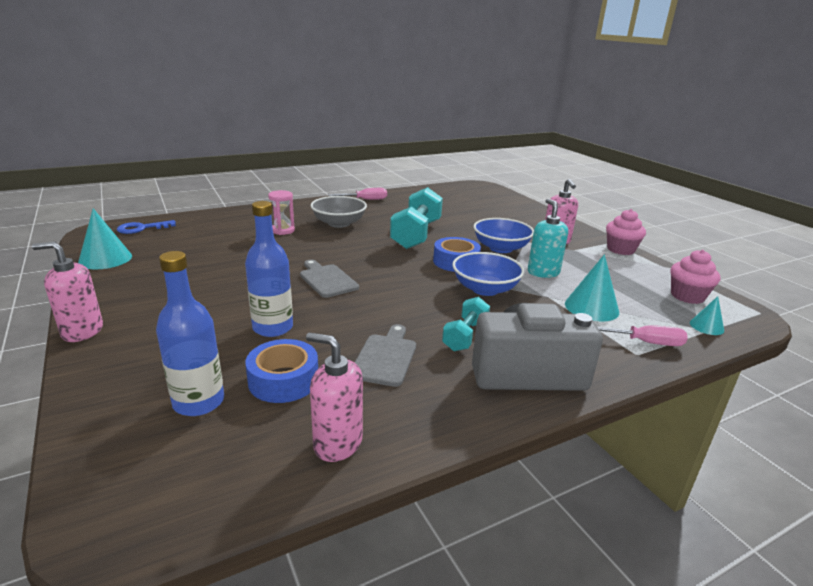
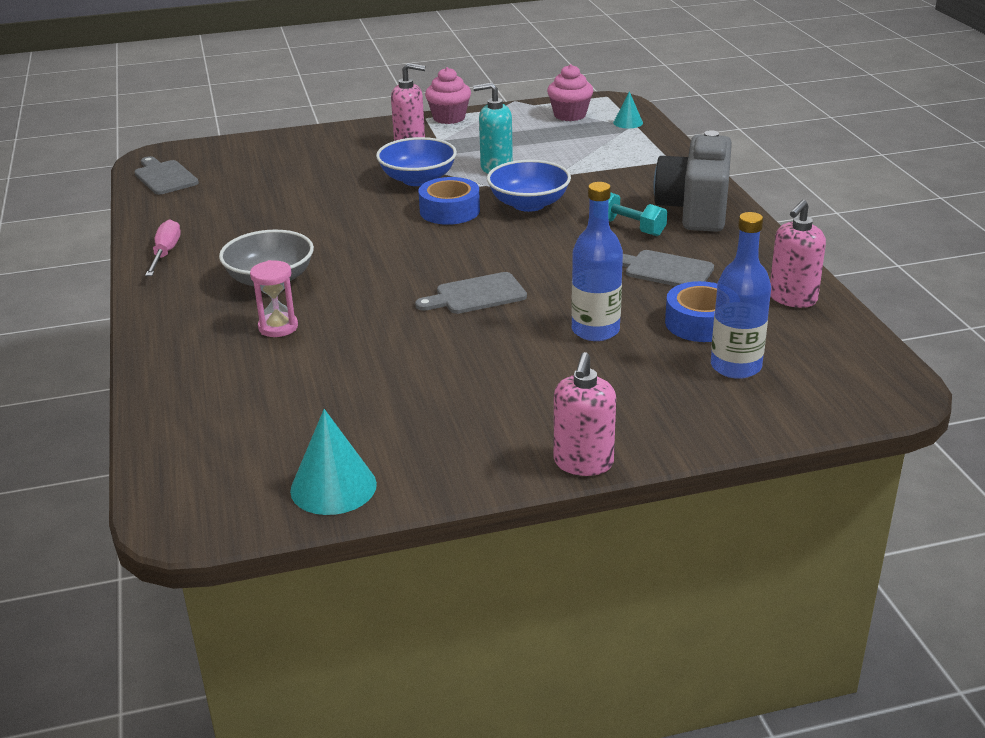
camera: 75 degrees left, 5 degrees up
blue key [117,220,176,234] -> none
turquoise dumbbell [390,187,443,249] -> none
turquoise cone [565,254,619,322] -> none
pink screwdriver [598,325,688,346] -> none
none -> grey cutting board [134,156,199,195]

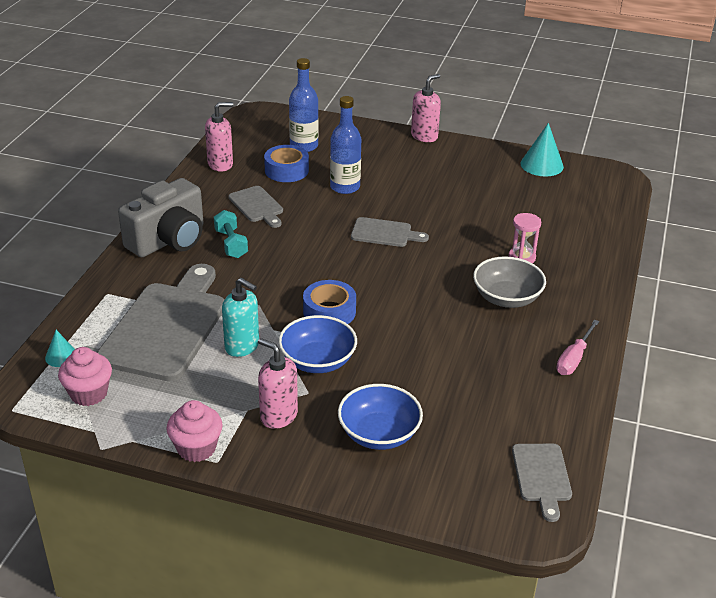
camera: 150 degrees left, 5 degrees up
blue bowl [487,160,571,212] -> blue bowl moved to [338,384,423,450]
none -> grey cutting board [97,264,224,381]

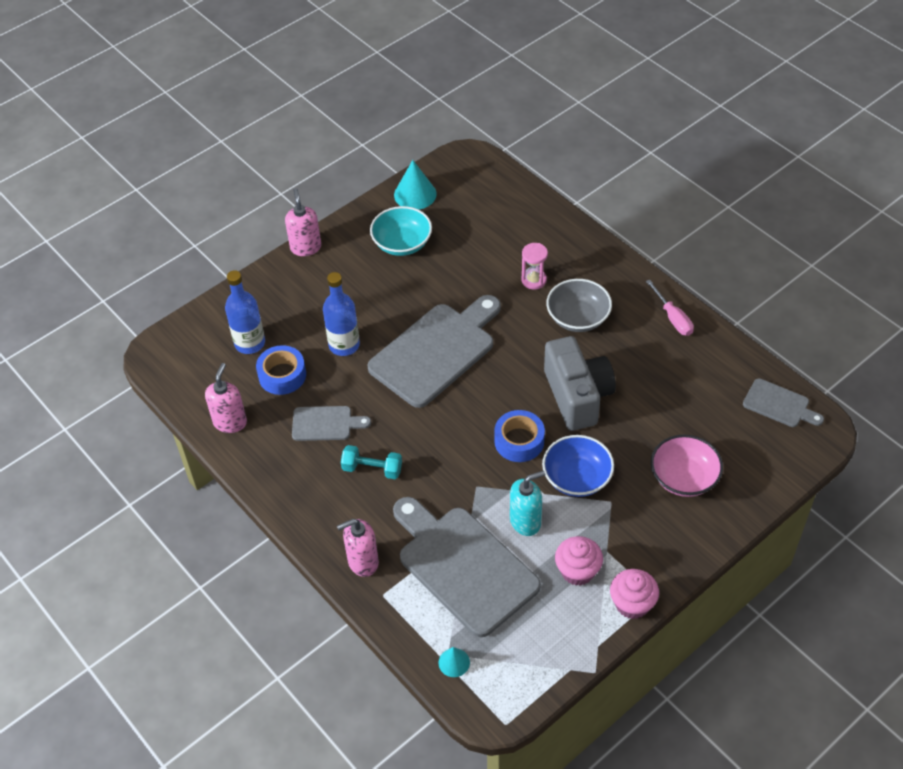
camera: 55 degrees left, 15 degrees up
pink cupcake [58,347,112,406] -> pink cupcake moved to [555,536,603,586]
grey camera [118,178,204,257] -> grey camera moved to [544,336,616,431]
pink soap dispenser [258,338,298,429] -> pink soap dispenser moved to [337,519,379,577]
blue bowl [338,384,423,450] -> pink bowl [651,435,723,497]
grey cutting board [351,217,429,247] -> grey cutting board [367,295,501,408], size x2.04
none -> turquoise bowl [370,206,432,256]

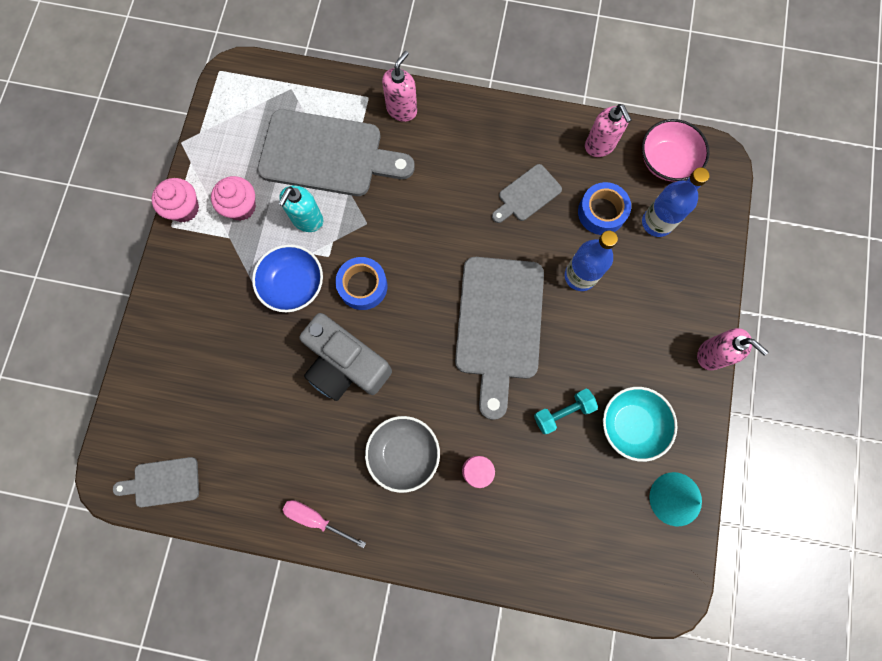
camera: 140 degrees right, 25 degrees up
turquoise dumbbell [341,445,402,479] -> turquoise dumbbell moved to [534,389,598,434]
turquoise cone [438,647,470,677] -> none
pink bowl [651,435,723,497] -> pink bowl moved to [642,119,710,182]

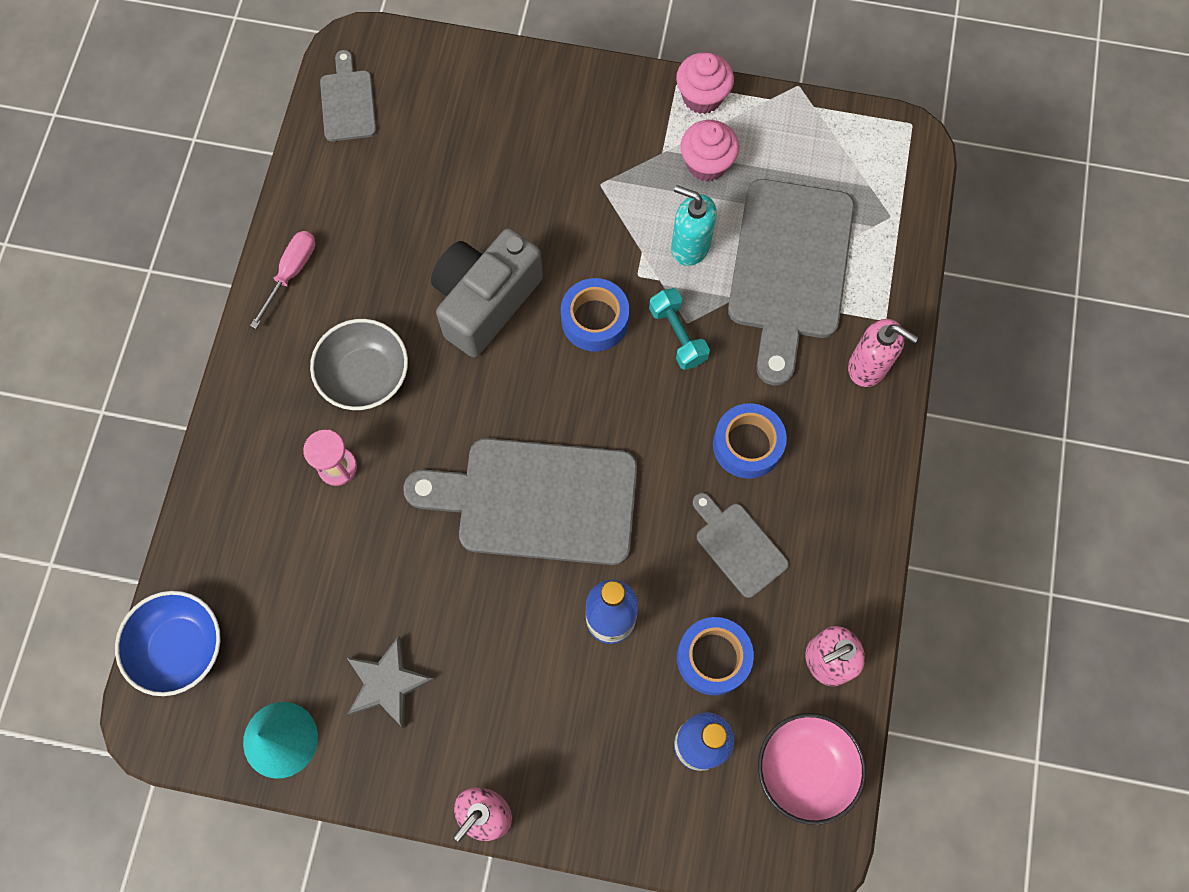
camera: 90 degrees right, 5 degrees down
blue bowl [252,244,323,312] -> blue bowl moved to [115,591,221,696]
turquoise dumbbell [534,389,598,434] -> turquoise dumbbell moved to [649,288,710,370]
turquoise bowl [603,387,678,462] -> grey star [346,636,435,728]
none -> blue tape [713,403,787,479]

